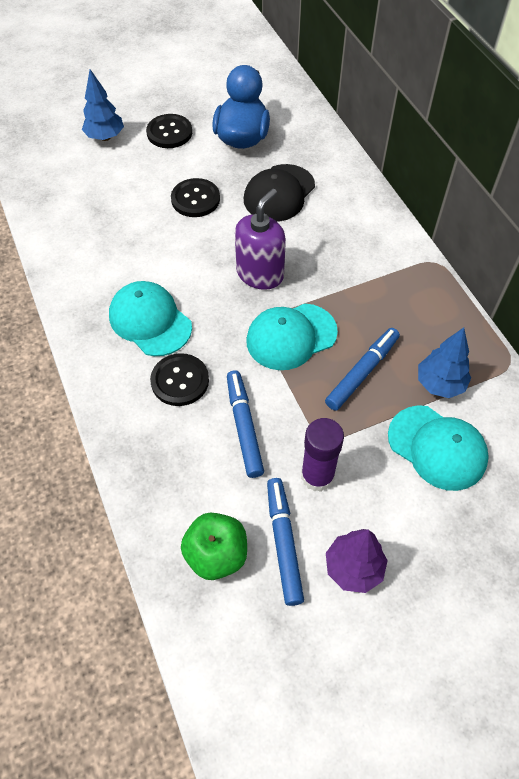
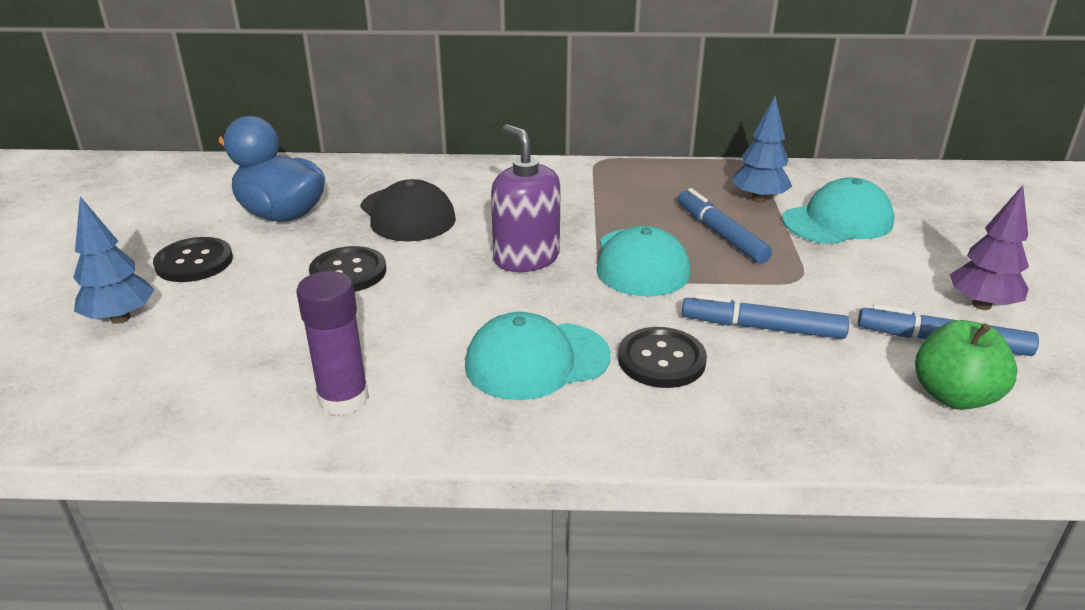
camera: 65 degrees left, 25 degrees down
purple glue stick [301,418,344,492] -> purple glue stick moved to [296,271,369,416]

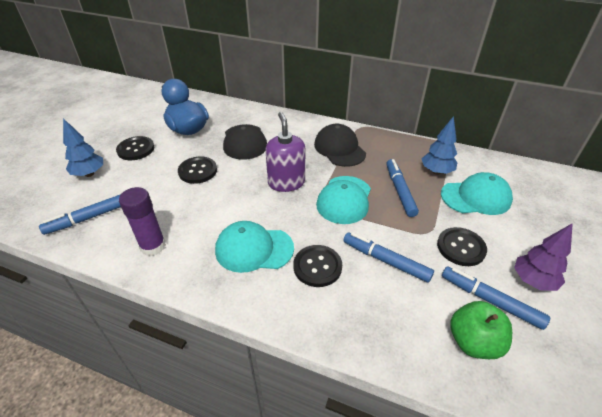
camera: 20 degrees right, 10 degrees up
none -> blue marker [39,194,121,235]
none -> black cap [314,124,366,167]
none -> black button [437,227,487,266]

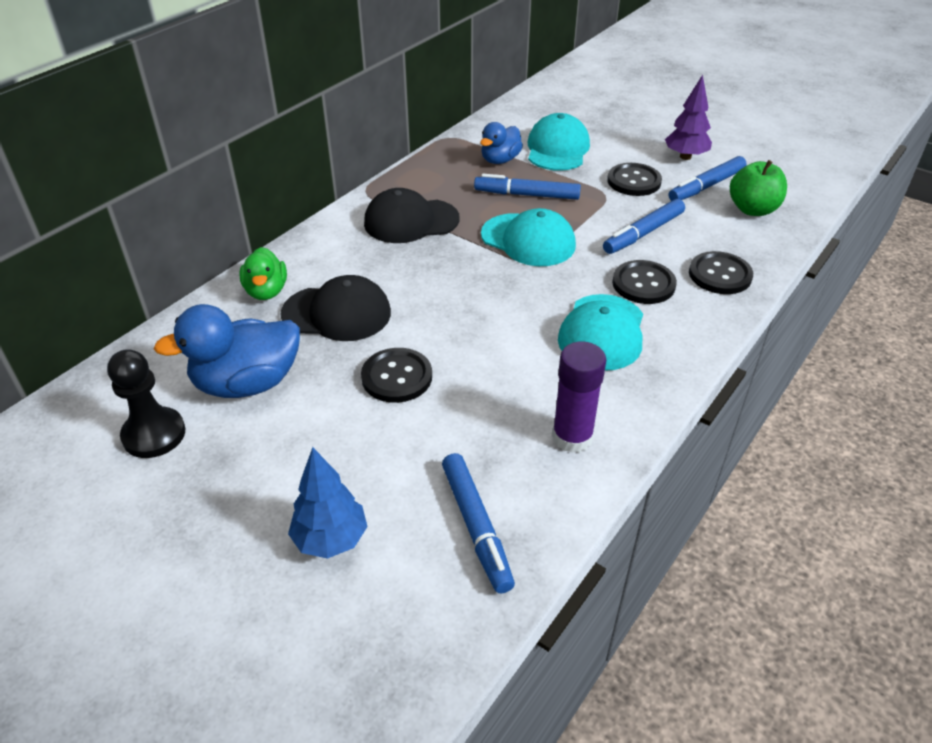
camera: 75 degrees left, 0 degrees up
black button [116,136,154,160] -> black button moved to [689,251,753,294]
purple soap dispenser [265,112,305,192] -> none
blue tree [422,116,457,175] -> blue duck [480,122,523,164]
none -> black pawn [107,349,186,458]
none -> green duck [239,247,287,300]

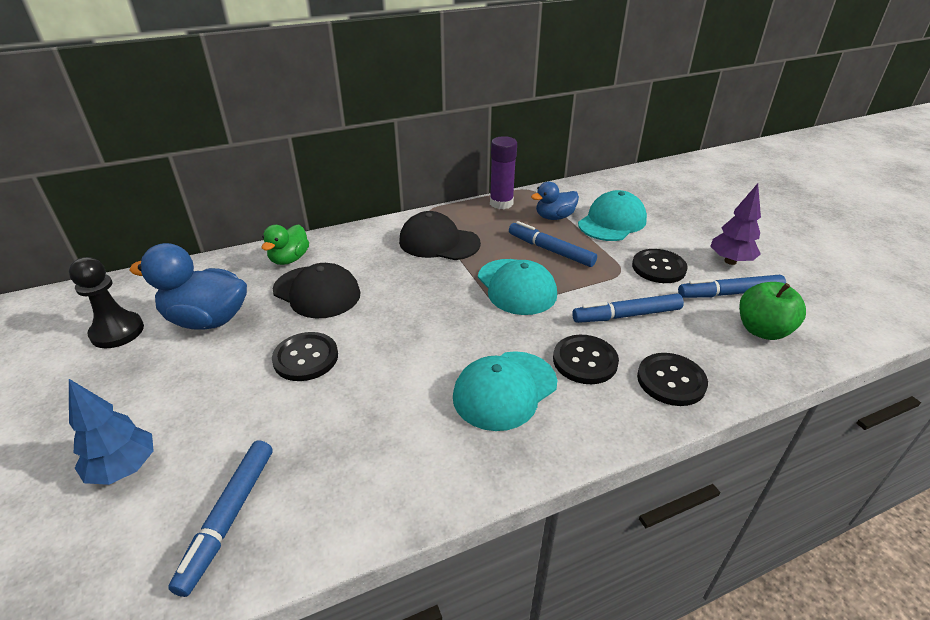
camera: 30 degrees right, 5 degrees down
purple glue stick [552,342,606,453] -> purple glue stick moved to [490,136,517,209]

